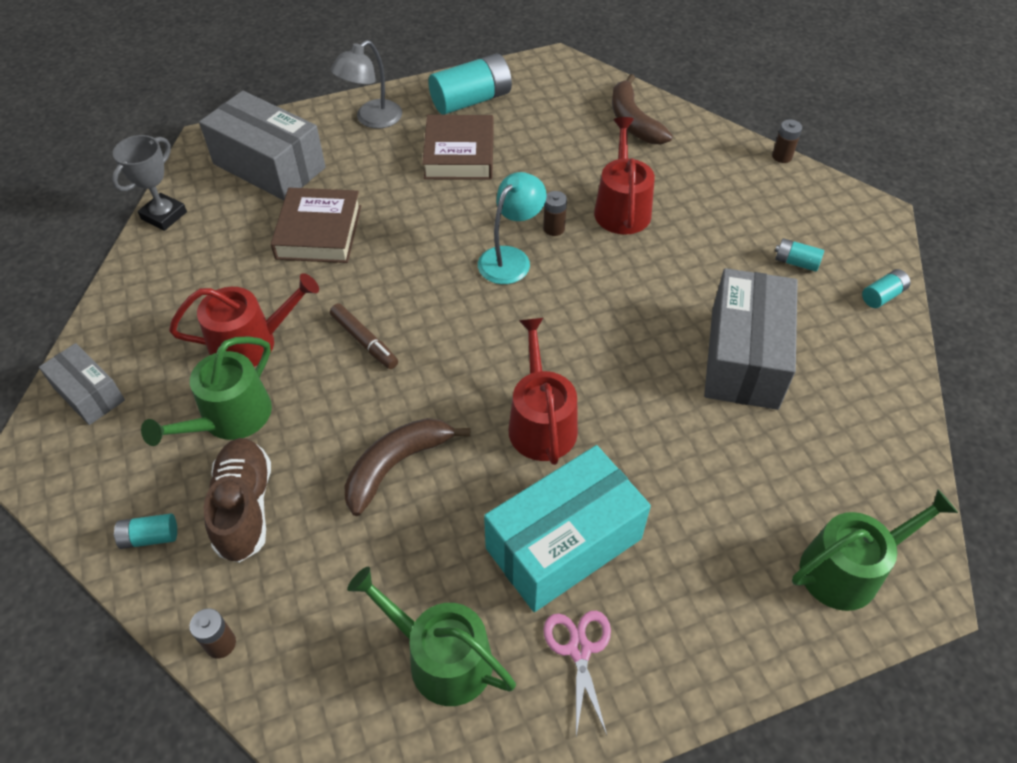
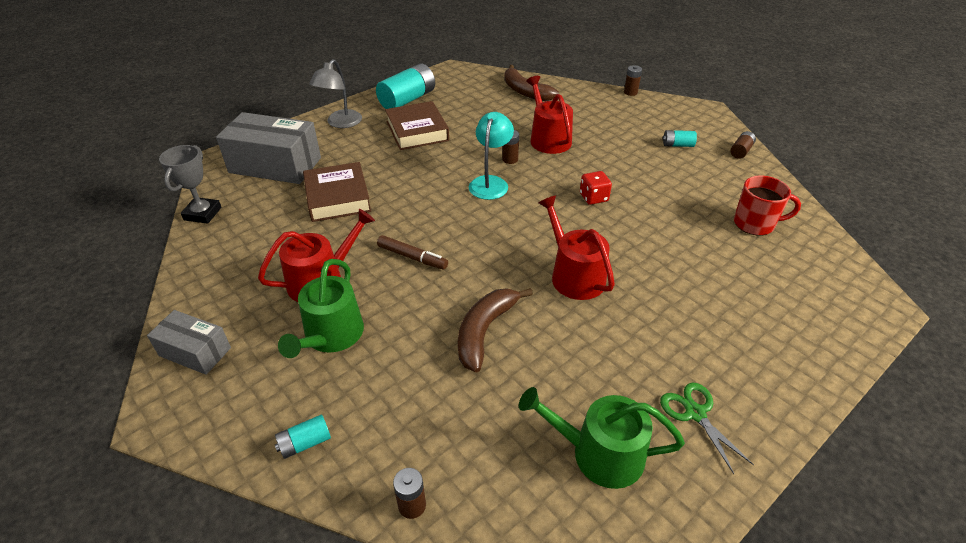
camera: 20 degrees left, 10 degrees down
brown shoe [203,438,271,563] -> none
turquoise box [484,445,651,612] -> none
pink scissors [544,611,611,736] -> green scissors [660,383,754,474]
grey box [704,268,798,410] -> none
green watering can [792,489,958,611] -> none
turquoise battery [862,269,910,308] -> brown battery [730,131,756,159]
none -> red dice [580,171,612,205]
none -> red mug [734,175,801,236]

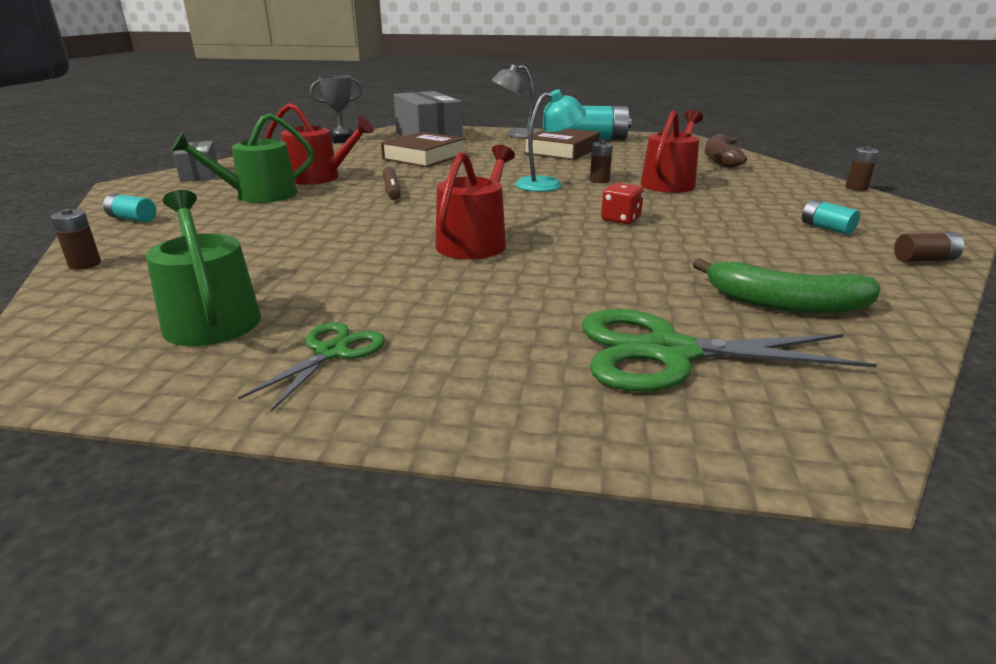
camera: 50 degrees right, 15 degrees down
brown banana [458,288,533,372] -> none
red mug [734,175,801,236] -> green banana [693,258,881,314]
none -> green scissors [582,309,877,392]

